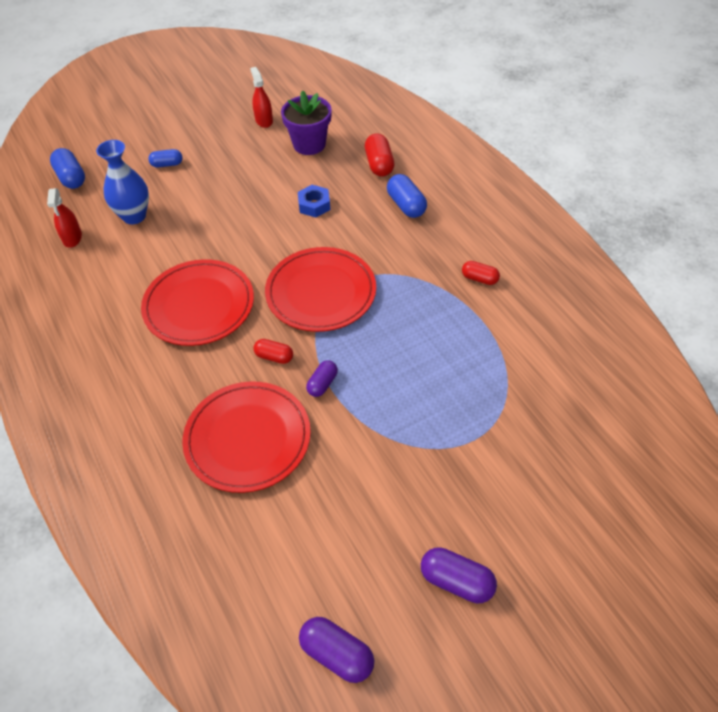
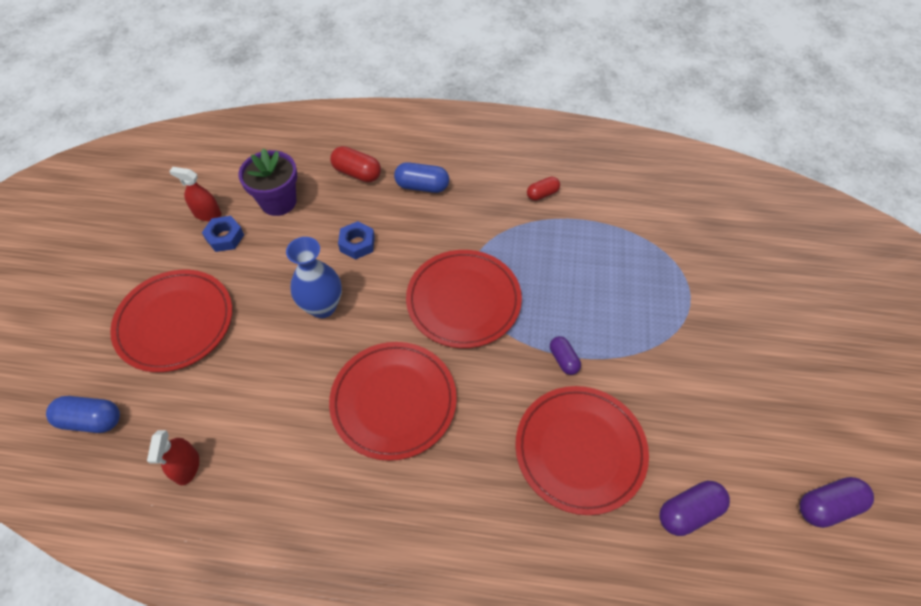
camera: 55 degrees left, 5 degrees up
red spray bottle [47,188,82,248] -> red spray bottle turned 60 degrees clockwise [147,430,199,485]
blue vase [96,140,149,224] -> blue vase moved to [286,237,342,318]
blue capsule [148,149,183,167] -> red plate [110,270,232,372]
red capsule [254,339,293,364] -> none
purple capsule [421,547,497,603] -> purple capsule moved to [659,481,730,536]
none -> blue nut [202,216,244,252]

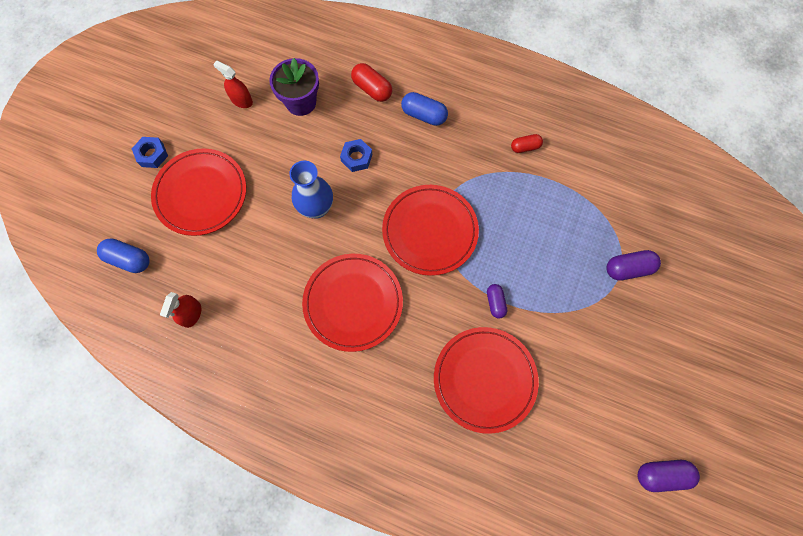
camera: 15 degrees right, 15 degrees up
blue nut [202,216,244,252] -> blue nut moved to [132,137,168,168]
purple capsule [659,481,730,536] -> purple capsule moved to [607,250,661,281]

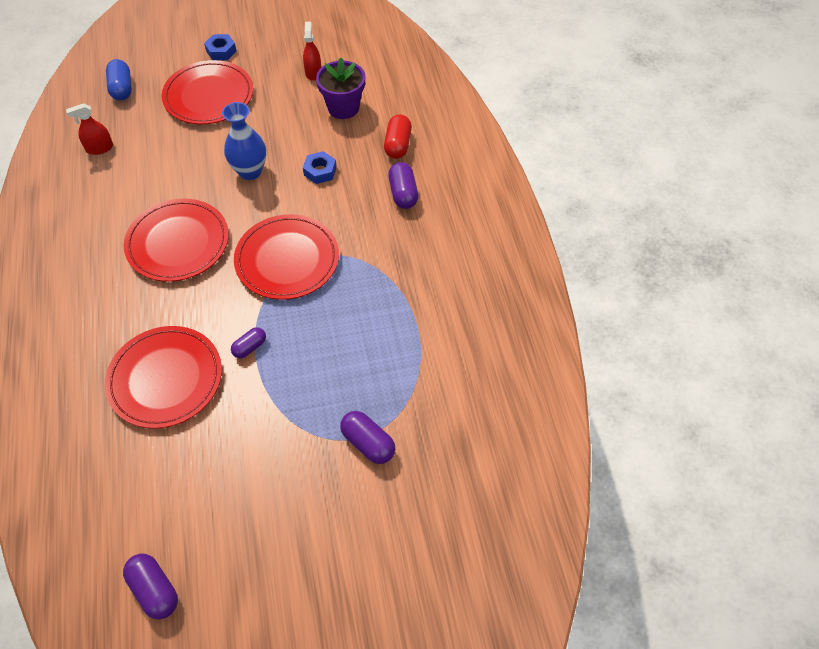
camera: 55 degrees right, 15 degrees down
blue capsule [401,92,448,126] -> purple capsule [388,162,418,209]
red capsule [511,134,543,153] -> none

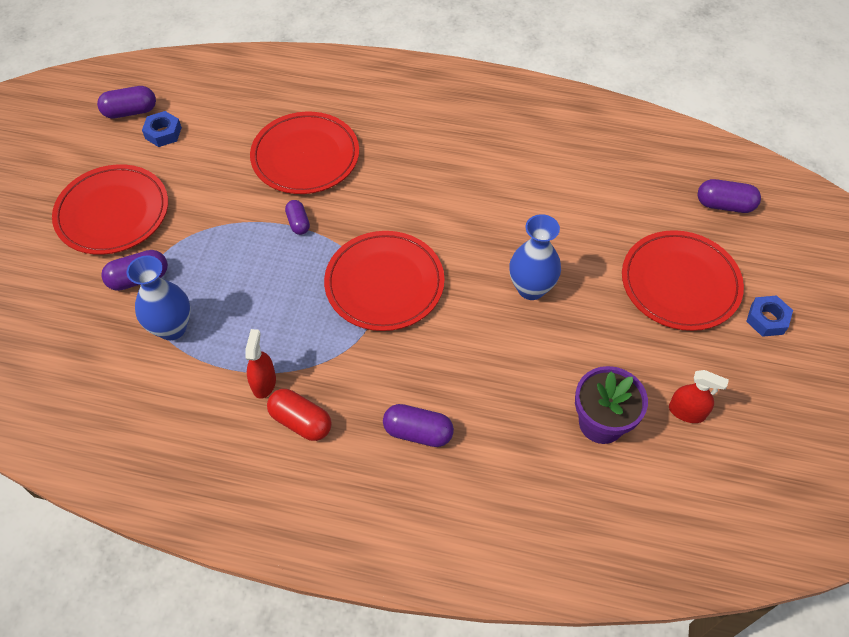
camera: 115 degrees right, 0 degrees up
red spray bottle [66,103,113,155] -> red spray bottle moved to [245,329,276,399]
blue capsule [106,59,132,101] -> purple capsule [697,179,761,213]
red plate [124,199,229,282] -> red plate moved to [52,164,168,255]
blue nut [303,151,337,184] -> blue nut moved to [142,111,182,147]
red capsule [384,114,412,159] -> red capsule moved to [267,389,332,441]
none -> blue vase [127,255,191,340]

